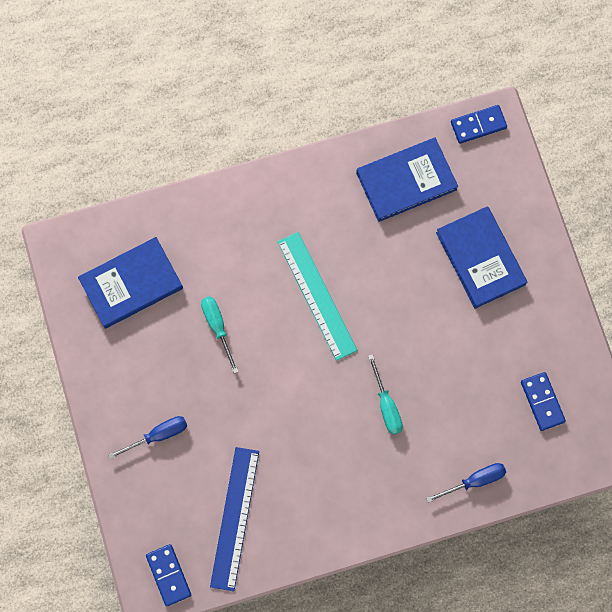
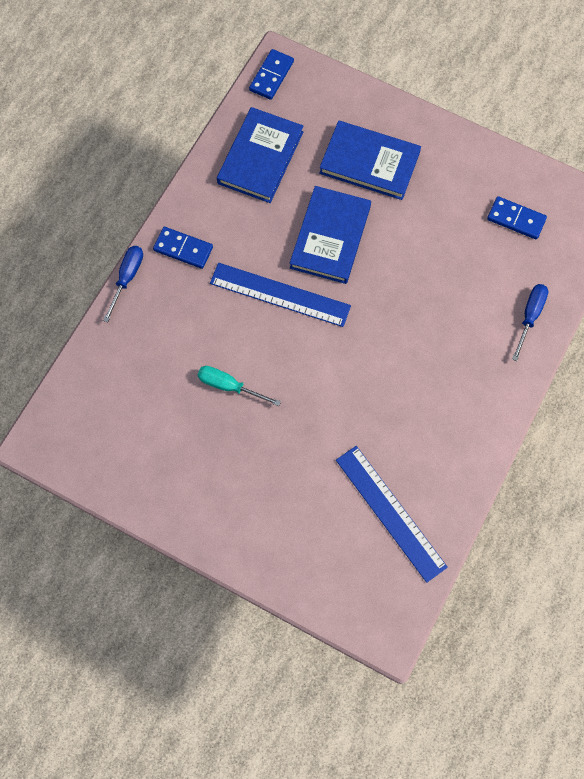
camera: 45 degrees left, 5 degrees down
blue book [78,237,183,329] -> blue book moved to [290,186,371,284]
blue screwdriver [108,416,187,459] -> blue screwdriver moved to [103,246,143,322]
blue domino [146,544,191,606] -> blue domino moved to [153,227,213,269]
turquoise ruler [277,232,357,361] -> blue ruler [210,263,351,327]
turquoise screwdriver [368,354,403,435] -> none

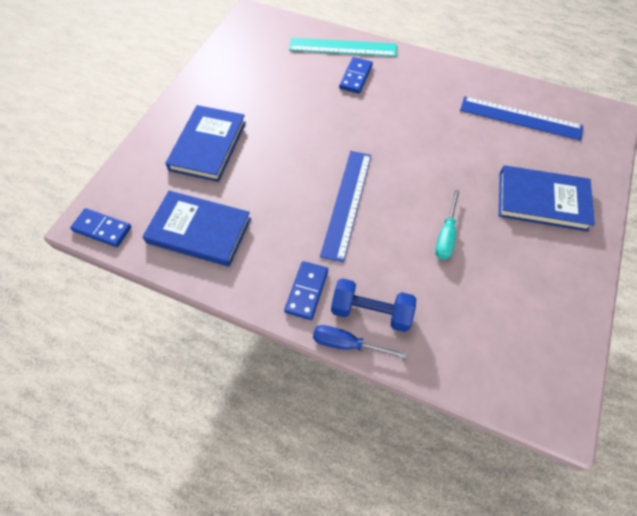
camera: 95 degrees left, 10 degrees down
blue book [290,186,371,284] -> blue book moved to [499,165,595,232]
blue ruler [336,446,448,583] -> blue ruler turned 60 degrees clockwise [460,96,583,141]
blue domino [487,196,547,239] -> blue domino moved to [339,57,373,94]
blue screwdriver [512,284,548,361] -> turquoise ruler [289,38,397,57]
none -> blue dumbbell [331,278,416,332]

